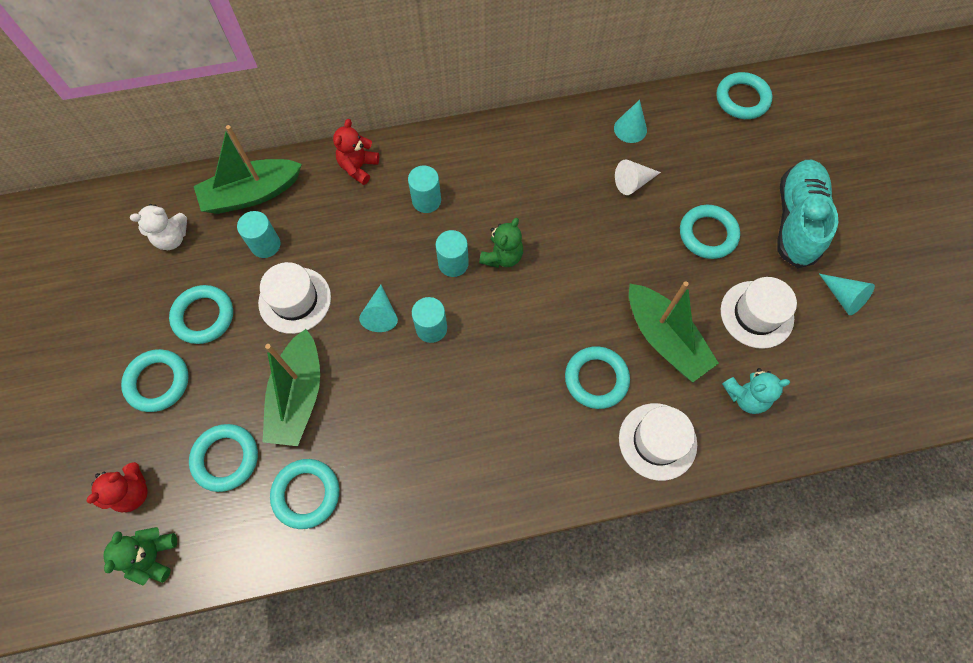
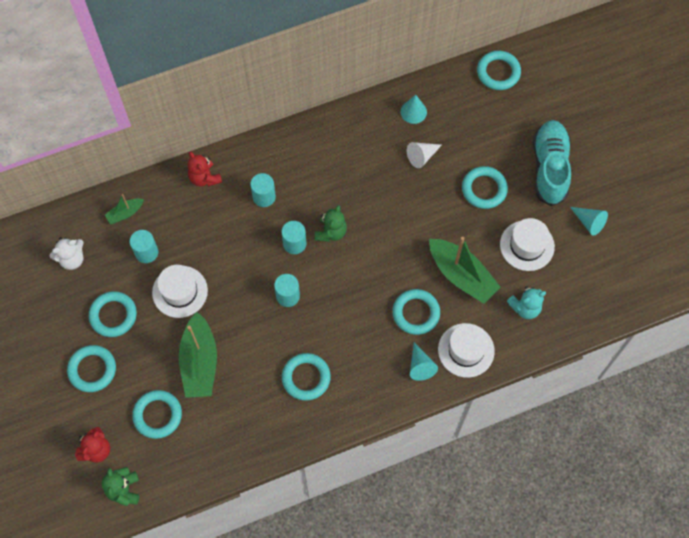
camera: 10 degrees left, 0 degrees up
green boat [194,125,302,214] -> green boat [105,194,144,224], size x0.50
turquoise ring [270,459,339,529] -> turquoise ring moved to [282,353,331,400]
red teddy bear [333,119,379,185] -> red teddy bear turned 45 degrees counterclockwise [188,151,222,187]
turquoise cone [359,285,398,332] -> turquoise cone moved to [410,342,438,381]

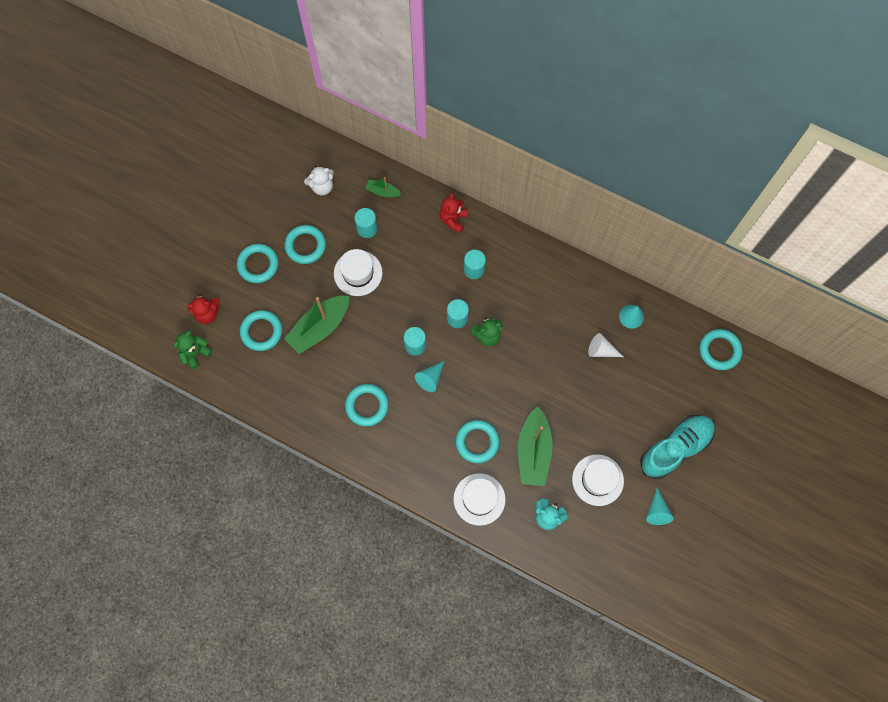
camera: 50 degrees right, 5 degrees up
white teddy bear [50,237,84,270] -> white teddy bear turned 45 degrees counterclockwise [304,166,334,195]
turquoise cone [410,342,438,381] -> turquoise cone moved to [415,361,444,392]
turquoise ring [462,166,508,209] -> none

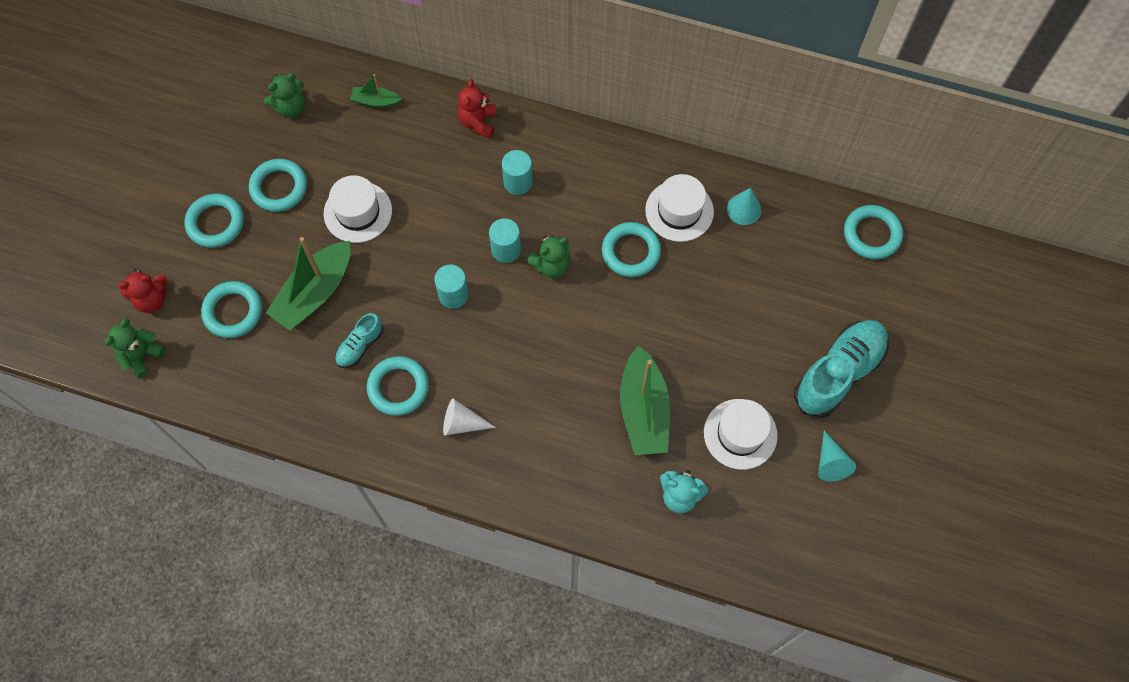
camera: 10 degrees left, 5 degrees down
white teddy bear [304,166,334,195] -> green teddy bear [264,73,305,118]
turquoise cylinder [354,208,377,238] -> none
turquoise cone [415,361,444,392] -> none
white hat [453,473,506,526] -> white hat moved to [645,174,714,242]
turquoise ring [456,420,499,463] -> turquoise ring moved to [602,222,661,277]
white cone [588,333,623,357] -> white cone moved to [443,399,496,435]
none -> turquoise shoe [335,313,384,368]

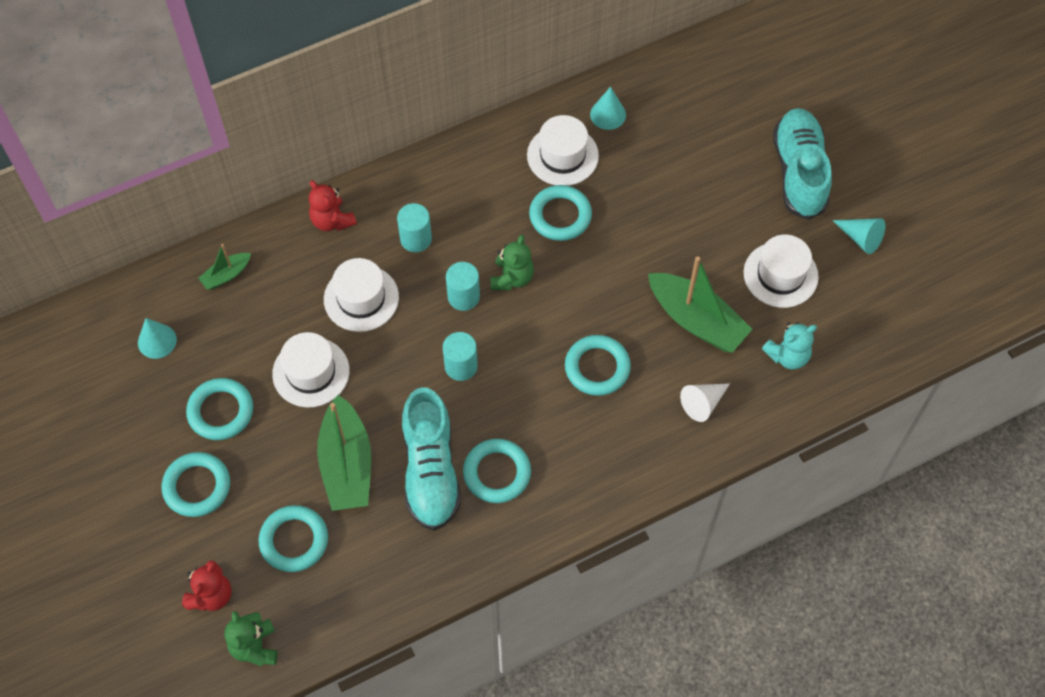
camera: 45 degrees left, 5 degrees down
green teddy bear [264,73,305,118] -> turquoise cone [138,318,177,359]
turquoise shoe [335,313,384,368] -> turquoise shoe [402,387,461,531], size x1.98
white cone [443,399,496,435] -> white cone moved to [680,383,730,422]
turquoise ring [844,205,903,259] -> turquoise ring moved to [565,335,631,396]
none -> white hat [324,258,399,332]

